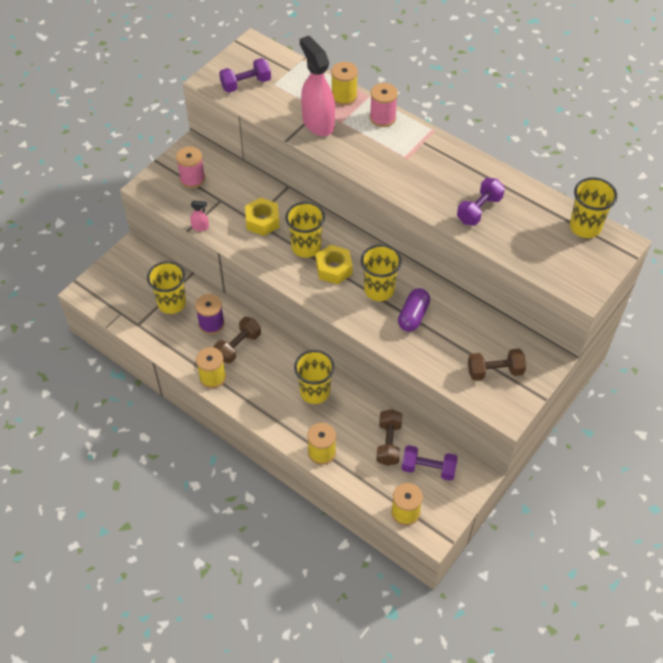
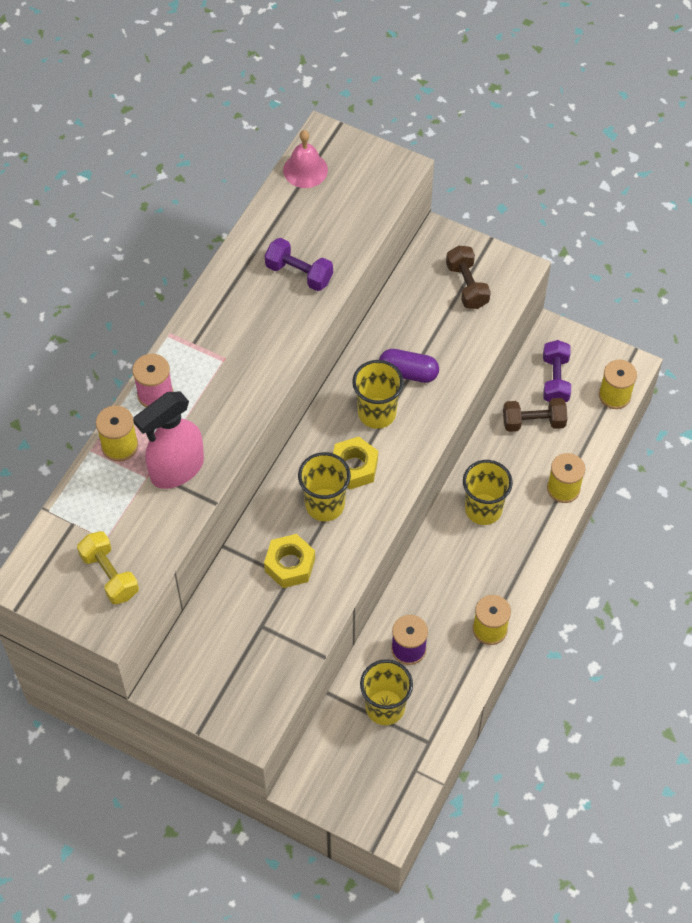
camera: 100 degrees left, 5 degrees up
pink spool [176,146,205,188] -> none
pink spray bottle [190,200,209,231] -> none
brown dumbbell [214,317,261,364] -> none
purple dumbbell [219,58,271,93] -> yellow dumbbell [77,531,139,605]
yellow cup [570,177,617,238] -> pink bell [283,130,328,188]

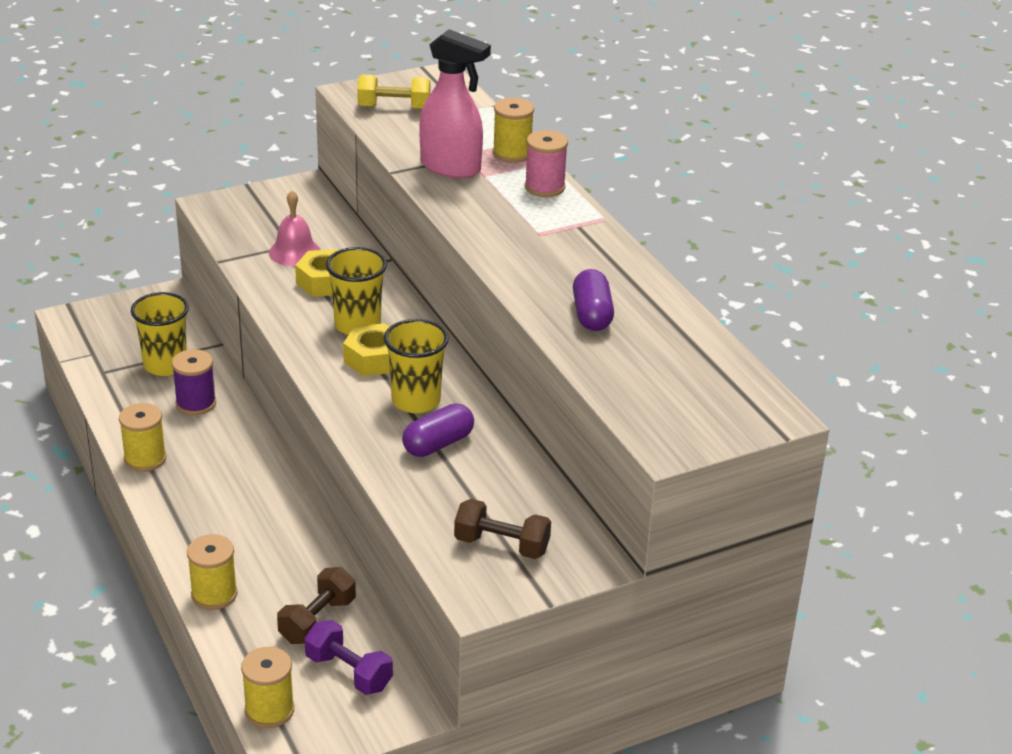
camera: 125 degrees right, 25 degrees down
pink spray bottle [133,392,204,489] -> pink spray bottle turned 120 degrees clockwise [420,29,491,178]
purple dumbbell [265,238,333,291] -> purple capsule [573,269,614,331]
pink bell [283,130,328,188] -> pink bell moved to [269,190,320,266]
yellow cup [463,460,513,525] -> none

